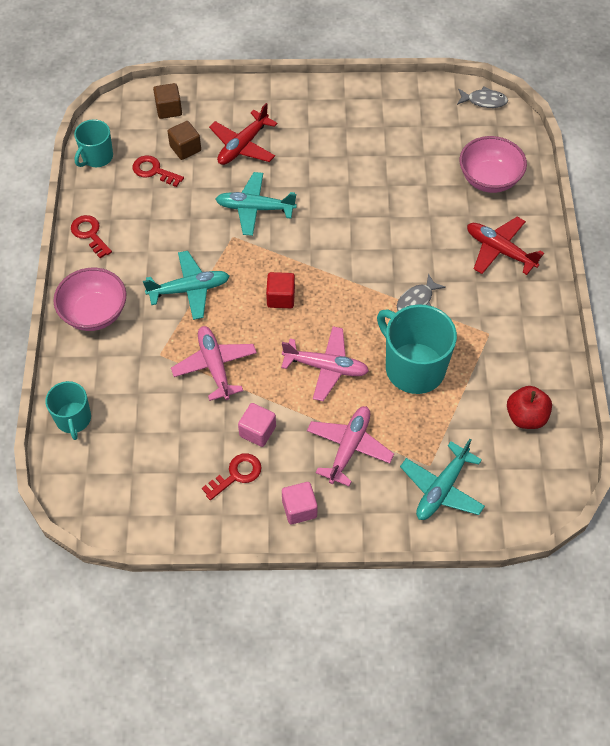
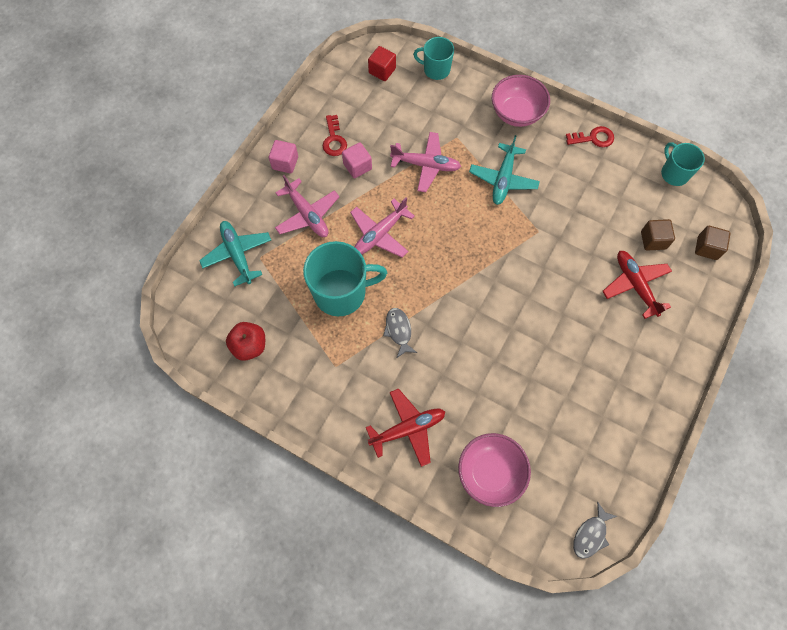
camera: 120 degrees right, 10 degrees up
red key [133,155,184,187] -> none
turquoise plane [216,172,297,236] -> none
red cube [266,272,295,308] -> red cube moved to [368,46,396,81]

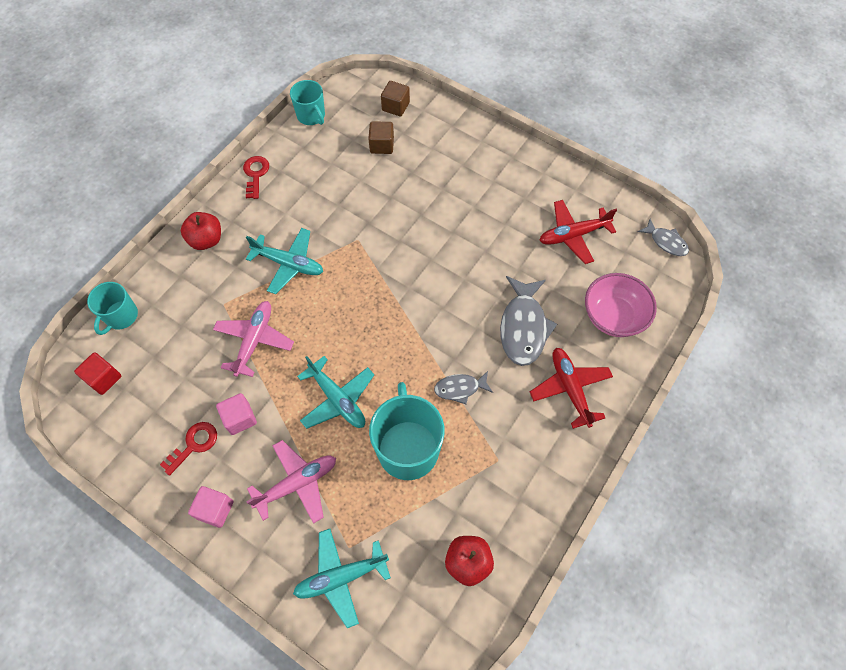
camera: 85 degrees left, 5 degrees down
red key [323,115,347,156] -> red key turned 45 degrees counterclockwise [160,422,217,476]
pink plane [350,197,415,258] -> turquoise plane [297,356,374,429]
pink bowl [492,75,550,127] -> red apple [181,212,221,250]
red plane [602,251,672,319] -> red plane moved to [539,200,617,264]
turquoise mug [661,142,705,186] -> turquoise mug turned 105 degrees counterclockwise [290,80,325,125]
none -> grey fish [500,276,557,366]

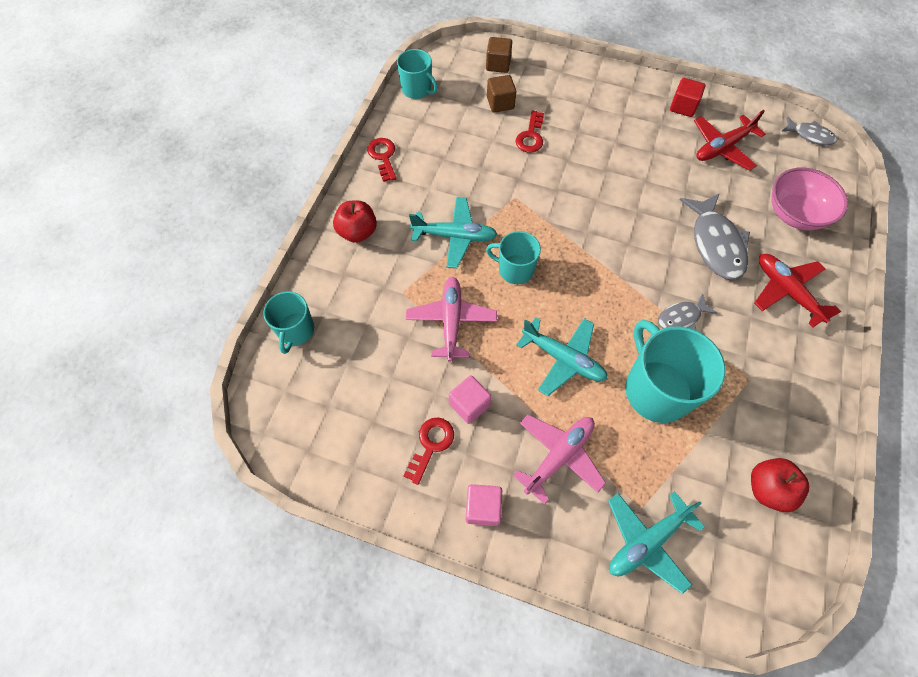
camera: 15 degrees left, 0 degrees up
red cube [74,352,121,395] -> red cube moved to [670,78,705,117]
none -> turquoise mug [486,231,541,284]
none -> red key [515,111,544,153]

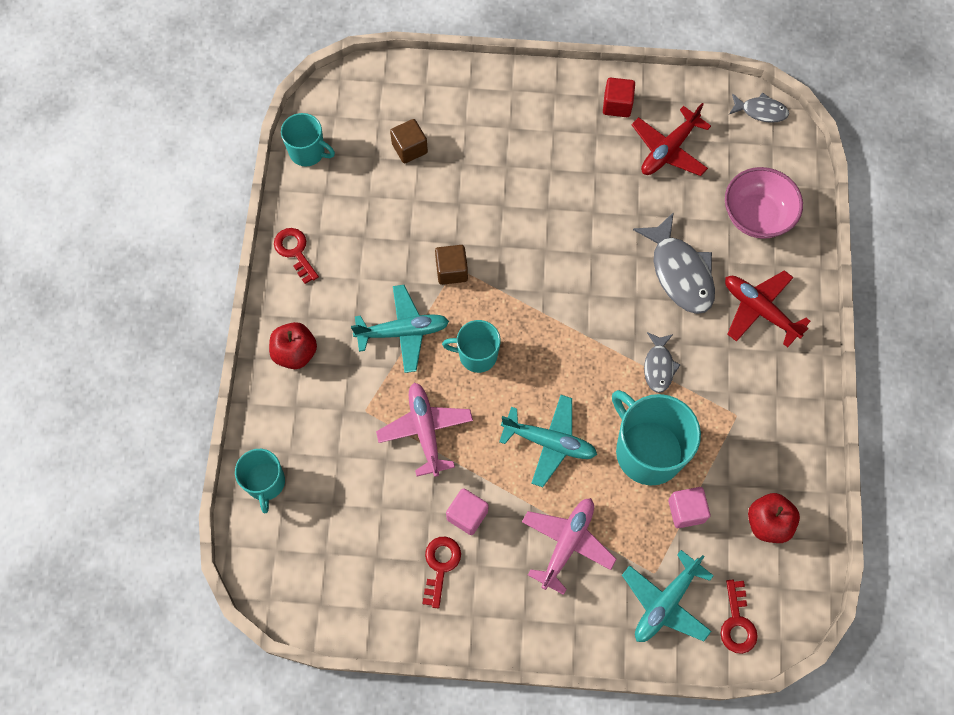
camera: 15 degrees left, 5 degrees up
pink cube [466,484,502,526] -> pink cube moved to [668,487,710,528]
brown cube [486,37,512,73] -> brown cube moved to [435,245,468,285]
red key [515,111,544,153] -> red key moved to [720,580,758,654]
grey fish [658,293,717,331] -> grey fish turned 45 degrees counterclockwise [644,332,681,393]

